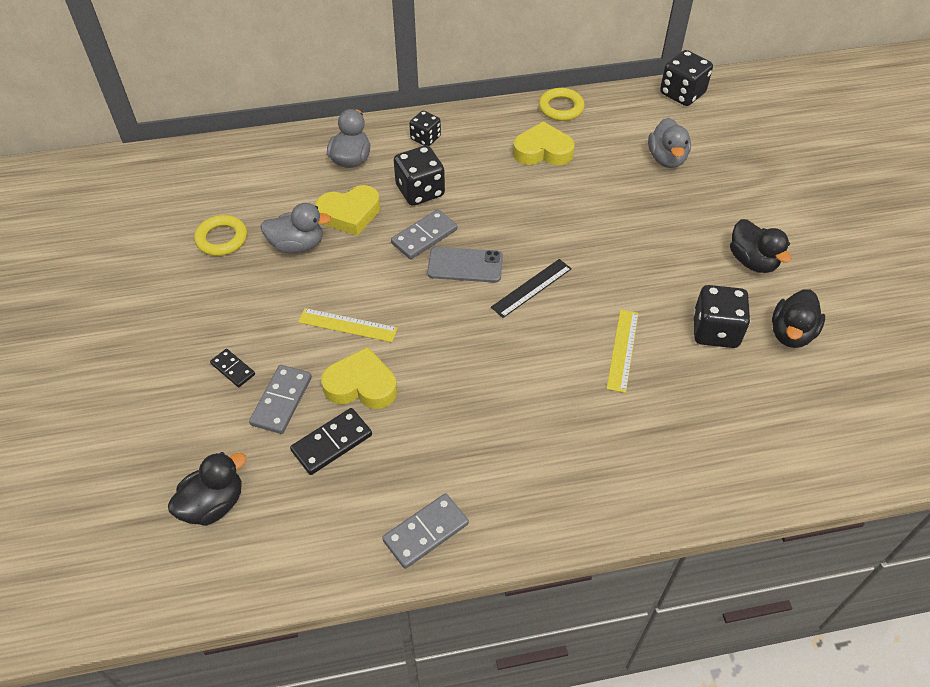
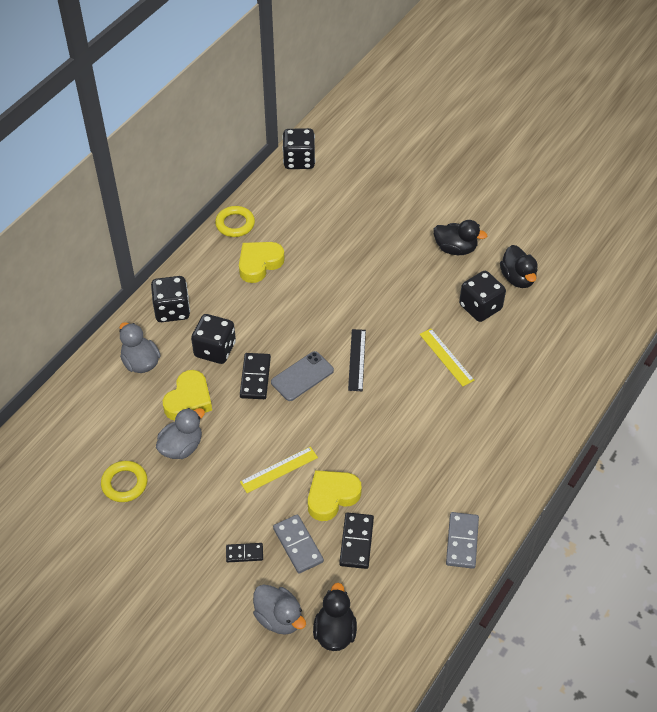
camera: 45 degrees left, 0 degrees up
grey domino [391,209,457,259] -> black domino [240,353,271,399]
black dice [409,111,441,146] -> black dice [151,276,190,322], size x1.60
grey duck [648,118,691,168] -> grey duck moved to [253,584,306,635]

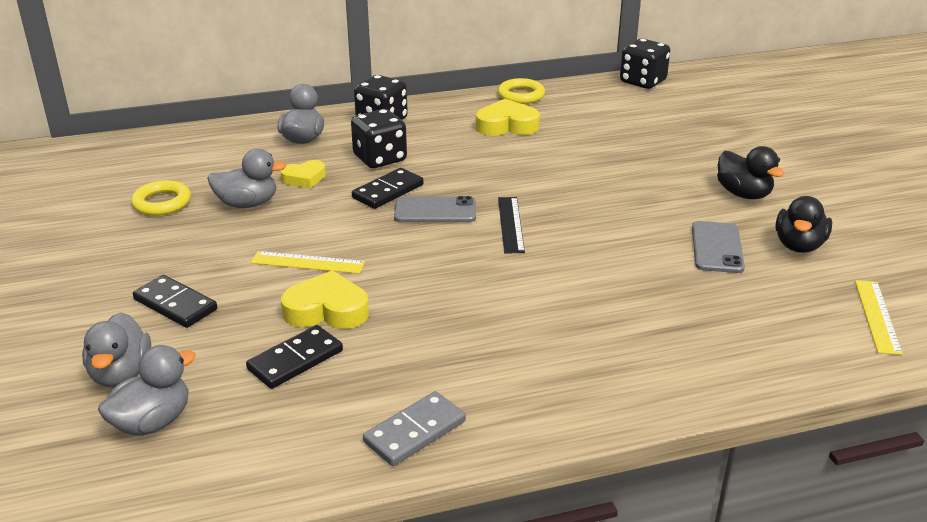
camera: 40 degrees right, 20 degrees down
yellow heart [163,370,212,420] -> yellow heart [280,160,326,188], size x0.64
black domino [226,543,263,562] -> black domino [133,275,217,328], size x1.59
grey domino [273,514,324,574] -> none
black duck [313,583,357,651] -> grey duck [98,345,196,436]
black ruler [348,329,366,391] -> black ruler turned 45 degrees counterclockwise [498,197,525,253]
yellow ruler [420,329,474,386] -> yellow ruler moved to [855,280,903,355]
black dice [459,271,506,322] -> grey phone [692,221,745,273]

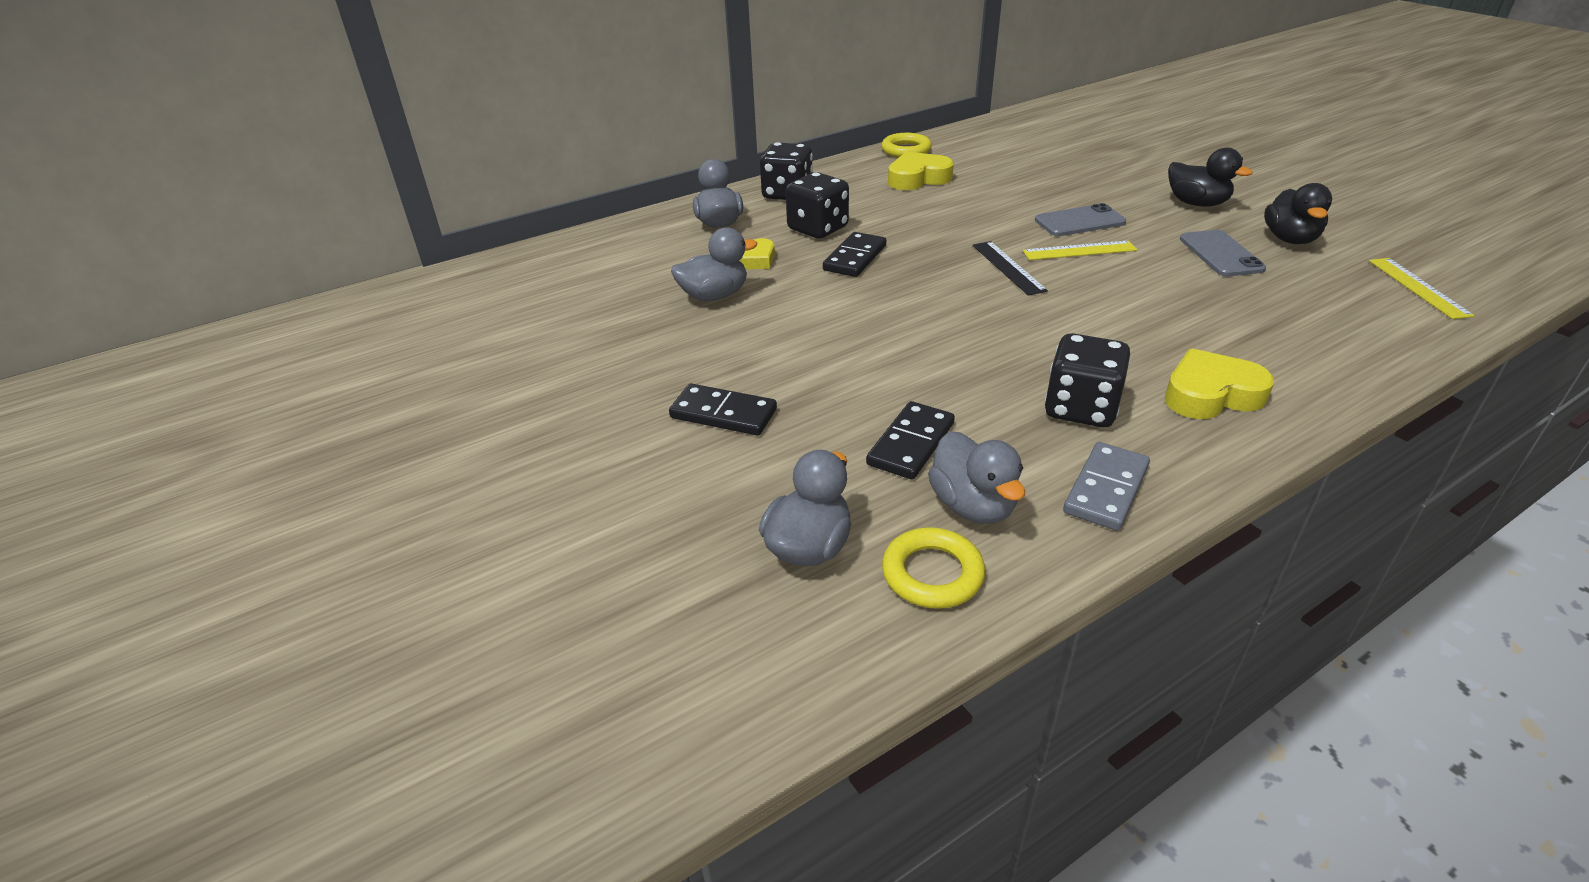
camera: 15 degrees left, 5 degrees up
grey duck [82,312,151,387] -> grey duck moved to [928,431,1025,524]
yellow ring [131,180,191,216] -> yellow ring moved to [882,527,985,609]
yellow ruler [251,251,365,274] -> yellow ruler moved to [1022,241,1137,260]
yellow heart [281,270,369,329] -> yellow heart moved to [1165,349,1274,419]
grey phone [394,196,476,222] -> grey phone moved to [1035,203,1126,236]
black dice [620,39,670,89] -> black dice moved to [1045,333,1131,427]

